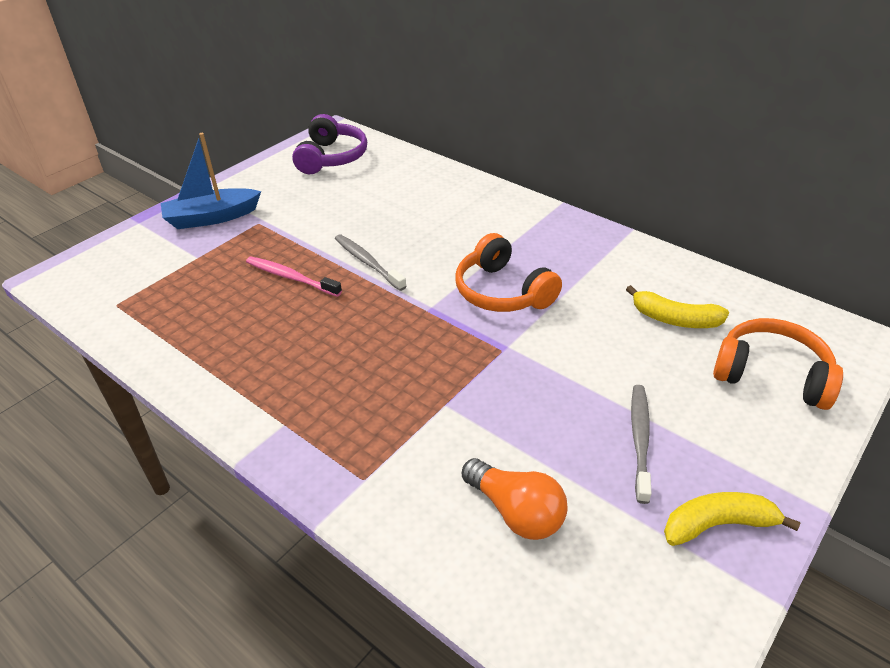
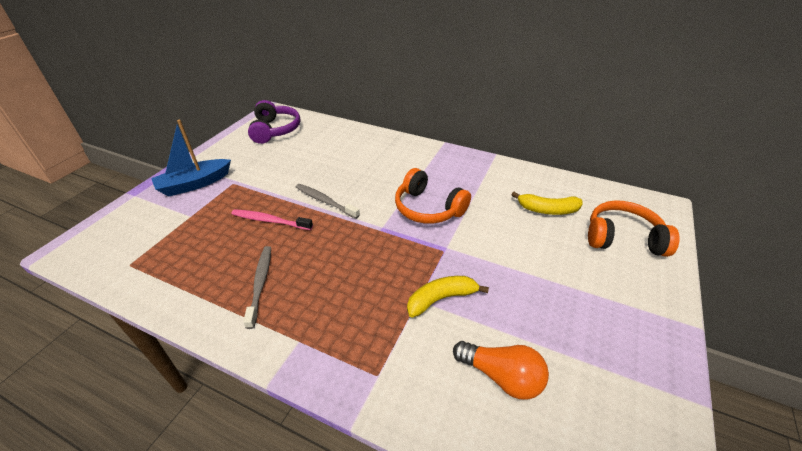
camera: 15 degrees left, 0 degrees up
grey toothbrush [631,385,652,504] -> grey toothbrush moved to [243,246,271,329]
yellow banana [664,492,801,546] -> yellow banana moved to [407,276,489,318]

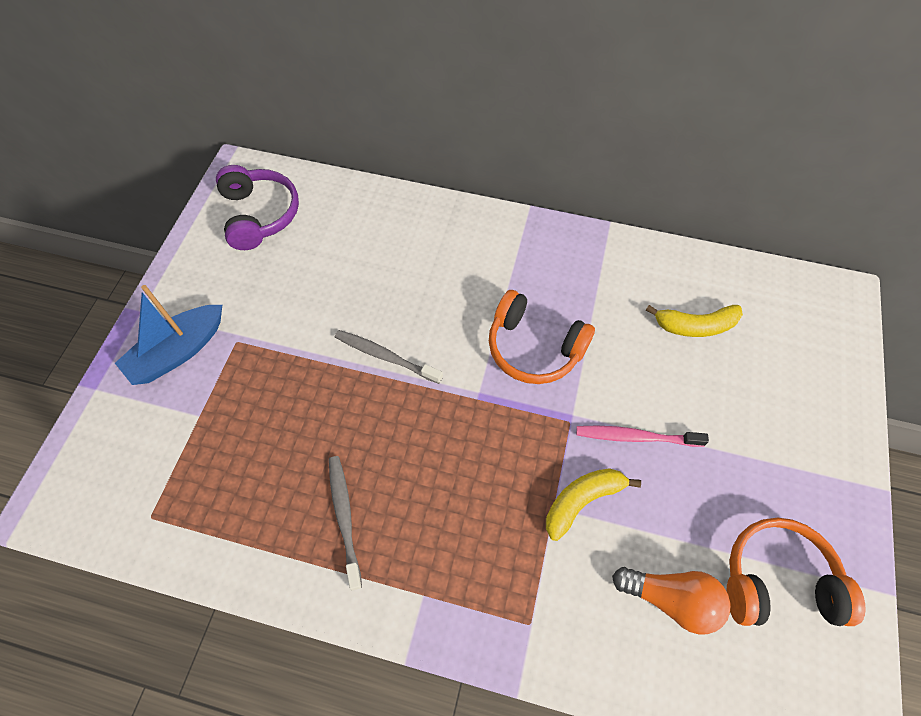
camera: 10 degrees left, 20 degrees up
pink toothbrush [232,209,313,230] -> pink toothbrush moved to [576,426,709,447]
orange headphones [588,200,680,257] -> orange headphones moved to [726,518,866,626]

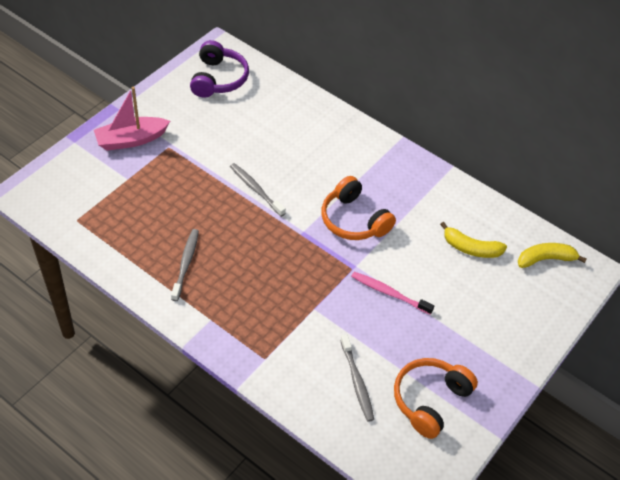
camera: 20 degrees right, 10 degrees down
blue boat [115,285,222,385] -> pink boat [94,87,170,151]
yellow banana [546,468,641,541] -> yellow banana moved to [518,243,587,268]
orange light bulb [612,567,731,634] -> grey toothbrush [340,334,374,422]
orange headphones [726,518,866,626] -> orange headphones turned 75 degrees counterclockwise [394,358,478,439]

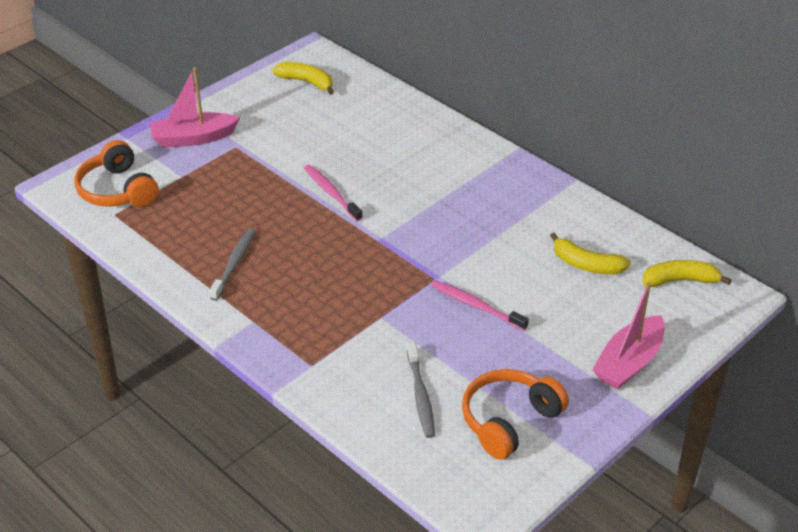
camera: 10 degrees right, 10 degrees down
purple headphones [190,40,249,98] -> yellow banana [272,62,334,95]
grey toothbrush [230,163,286,217] -> pink toothbrush [304,165,363,221]
orange headphones [322,176,396,240] -> orange headphones moved to [74,140,159,207]
none -> pink boat [592,282,665,390]

